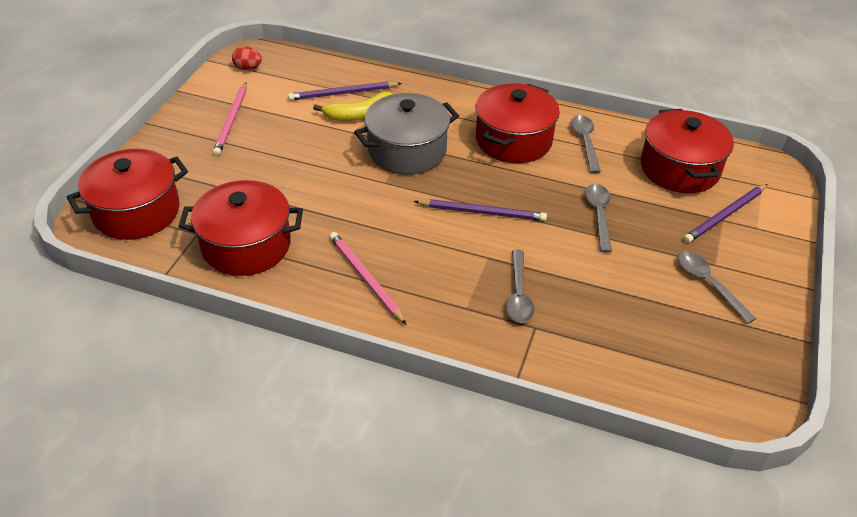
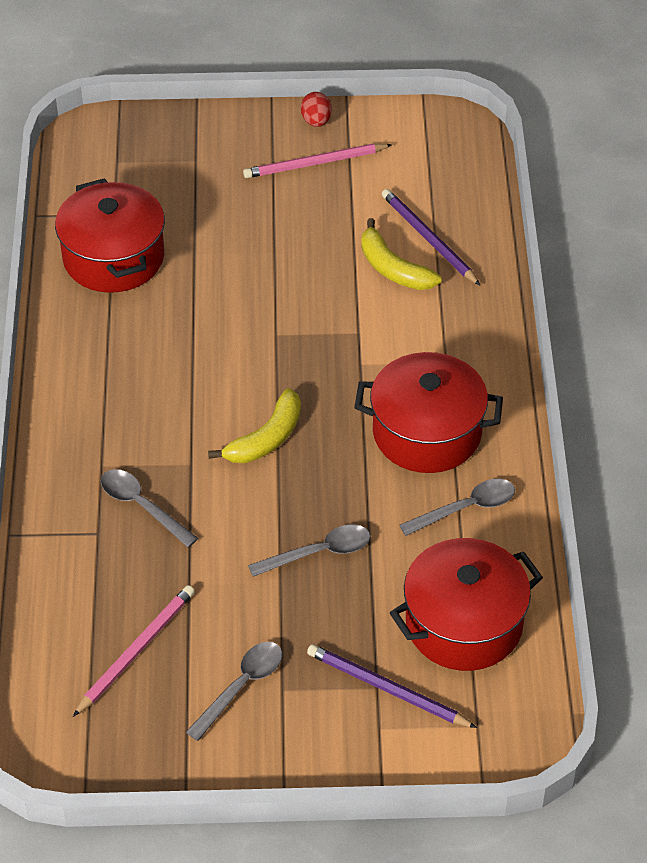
camera: 70 degrees right, 5 degrees up
red pot [66,149,188,240] -> none
red egg [232,47,262,70] -> red egg moved to [301,92,332,127]
pink pencil [329,232,407,325] -> pink pencil moved to [73,585,195,717]
grey pot [354,93,459,175] -> none
purple pencil [414,199,547,221] -> yellow banana [208,388,301,463]
grey spoon [506,250,534,323] -> grey spoon turned 60 degrees clockwise [101,469,198,548]

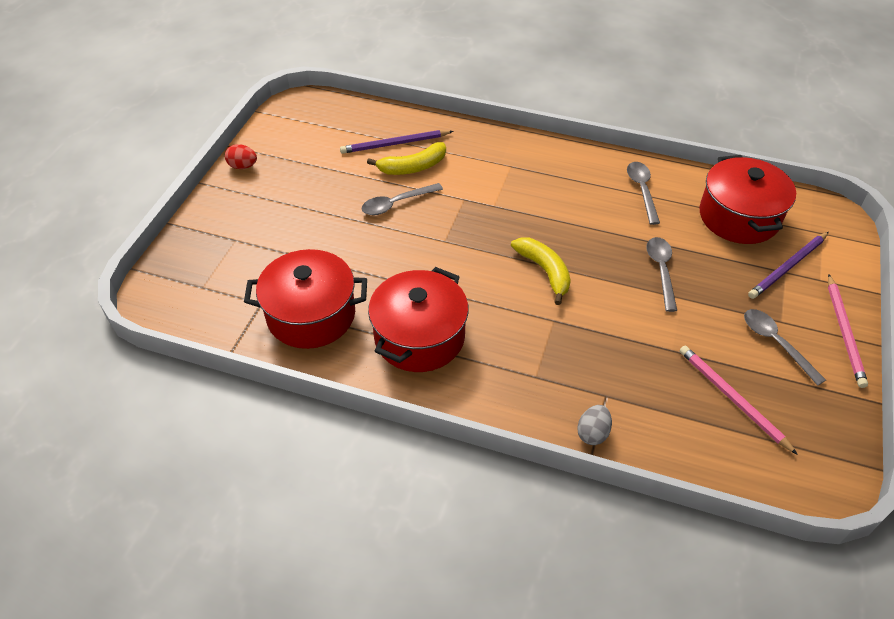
camera: 70 degrees left, 0 degrees up
grey spoon [101,469,198,548] -> grey spoon moved to [361,183,443,215]
pink pencil [243,144,392,178] -> pink pencil moved to [828,274,868,388]
red pot [354,352,503,473] -> red pot moved to [368,267,469,372]
none -> grey egg [577,405,612,445]

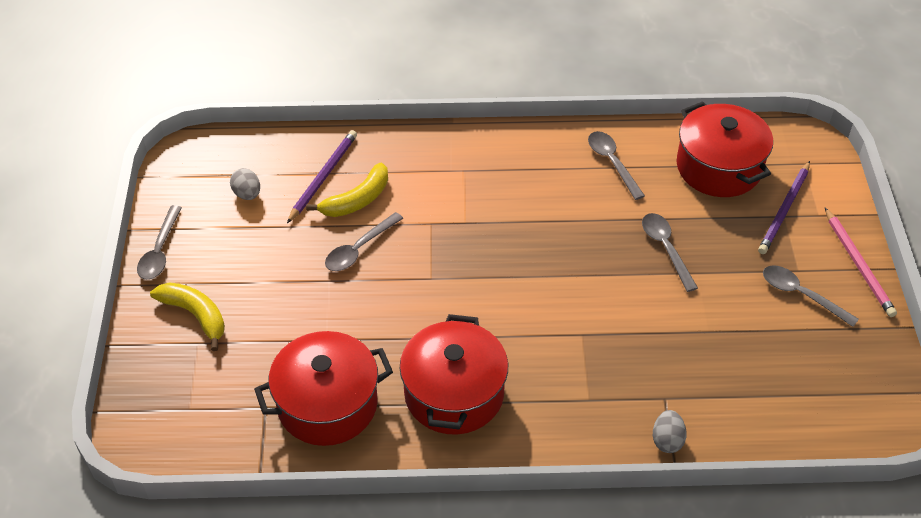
camera: 20 degrees left, 0 degrees up
red egg [225,144,257,169] -> grey spoon [137,205,182,280]
purple pencil [340,130,453,154] -> purple pencil turned 150 degrees clockwise [287,130,357,223]
yellow banana [511,238,571,305] -> yellow banana moved to [150,282,225,351]
pink pencil [680,346,798,455] -> none
none -> grey egg [230,168,260,200]

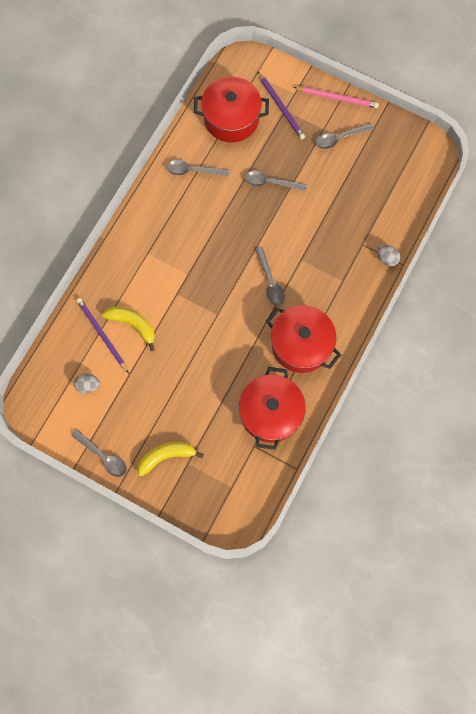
camera: 60 degrees left, 25 degrees up
yellow banana [306,163,388,217] -> yellow banana turned 45 degrees counterclockwise [102,307,155,351]
grey spoon [325,212,403,271] -> grey spoon moved to [255,247,285,305]

